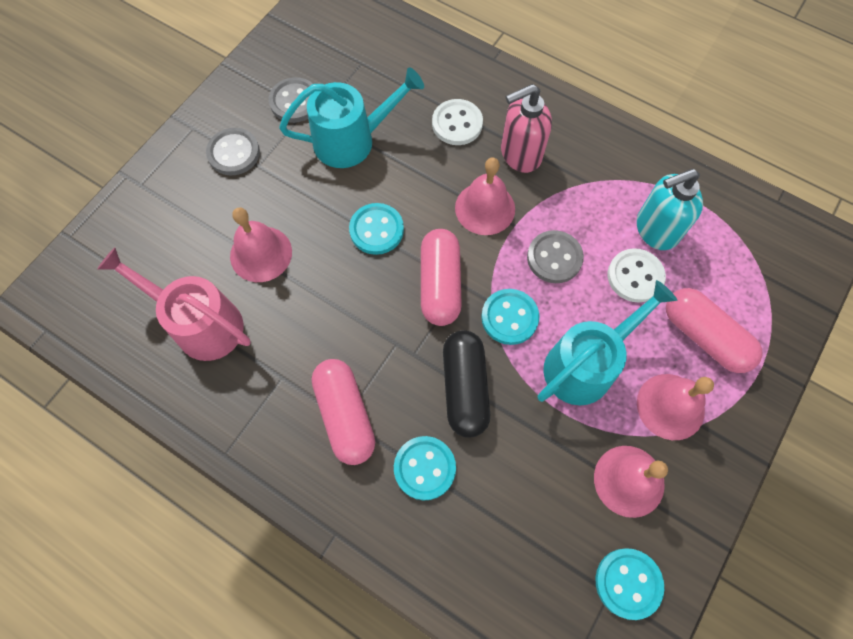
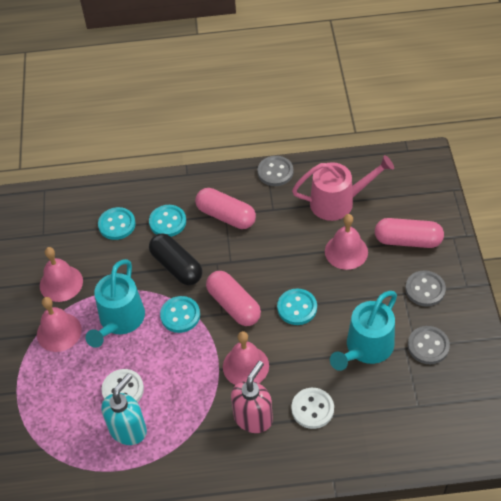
camera: 145 degrees right, 15 degrees down
grey button [527,230,584,283] -> grey button moved to [257,156,294,186]
turquoise button [596,548,664,620] -> turquoise button moved to [98,207,136,240]
pink capsule [666,288,762,373] -> pink capsule moved to [375,218,444,248]

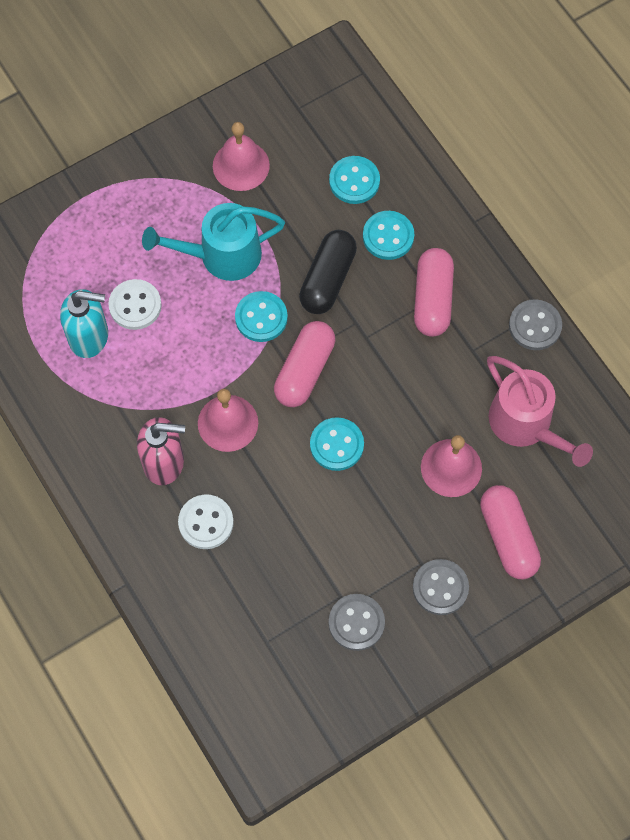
camera: 60 degrees right, 15 degrees up
pink bell [37,297,82,352] -> none
turquoise watering can [330,291,397,371] -> none

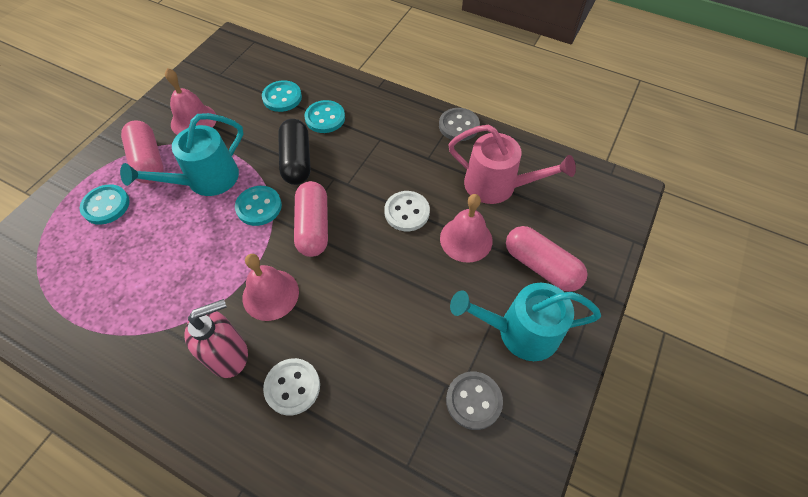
camera: 30 degrees left, 10 degrees down
turquoise soap dispenser [60,289,108,358] -> none
white button [108,279,162,330] -> white button moved to [384,191,430,231]
turquoise button [310,417,364,471] -> turquoise button moved to [80,184,130,225]
grey button [413,559,469,615] -> turquoise watering can [450,283,601,361]
pink capsule [414,248,454,337] -> pink capsule moved to [121,121,164,184]

